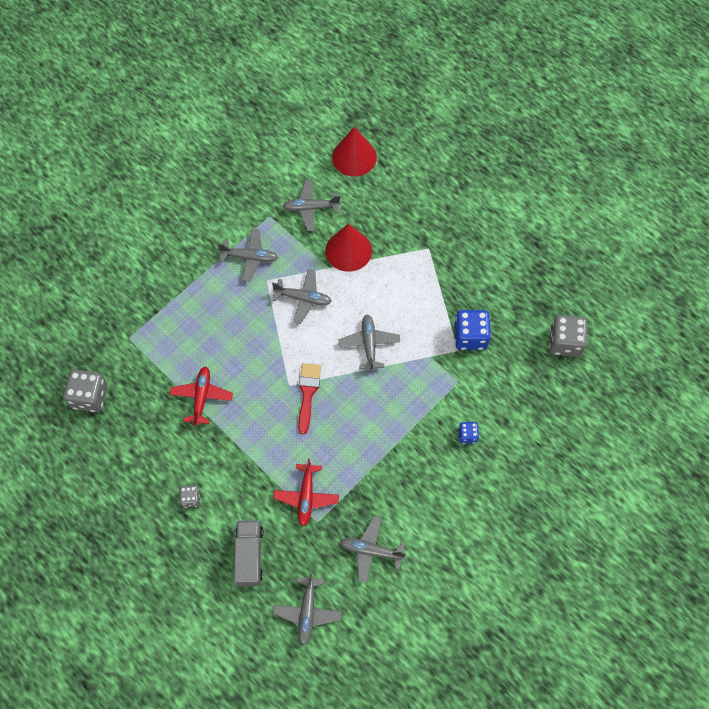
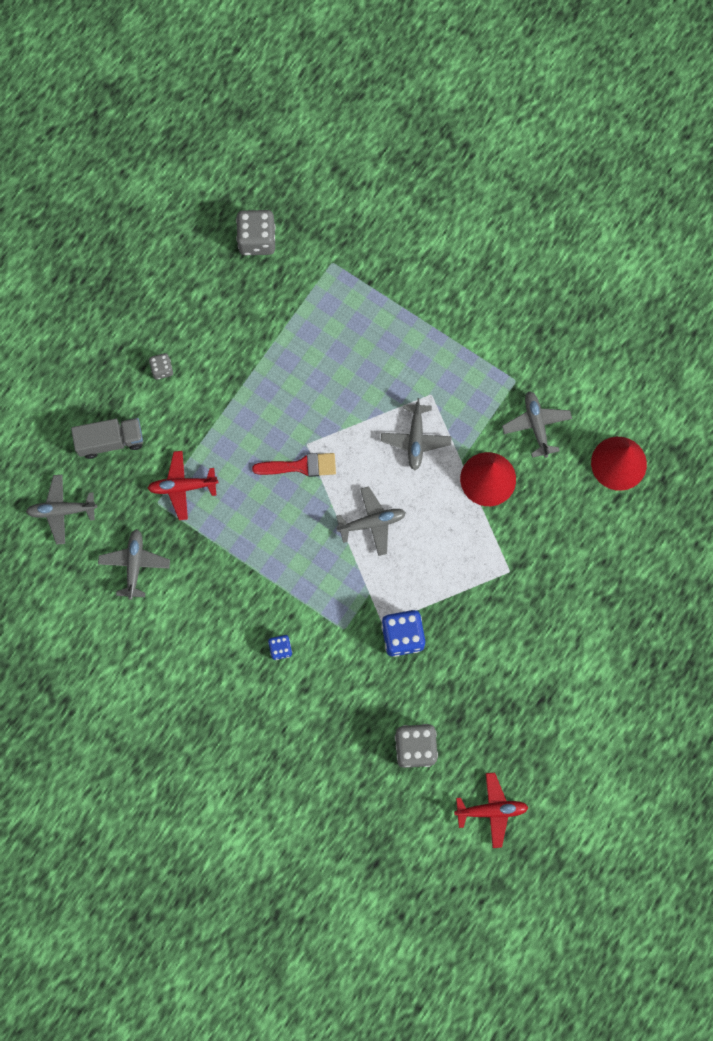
camera: 80 degrees right, 10 degrees up
red plane [169,366,233,426] -> red plane moved to [454,773,529,848]
grey plane [218,229,278,282] -> none

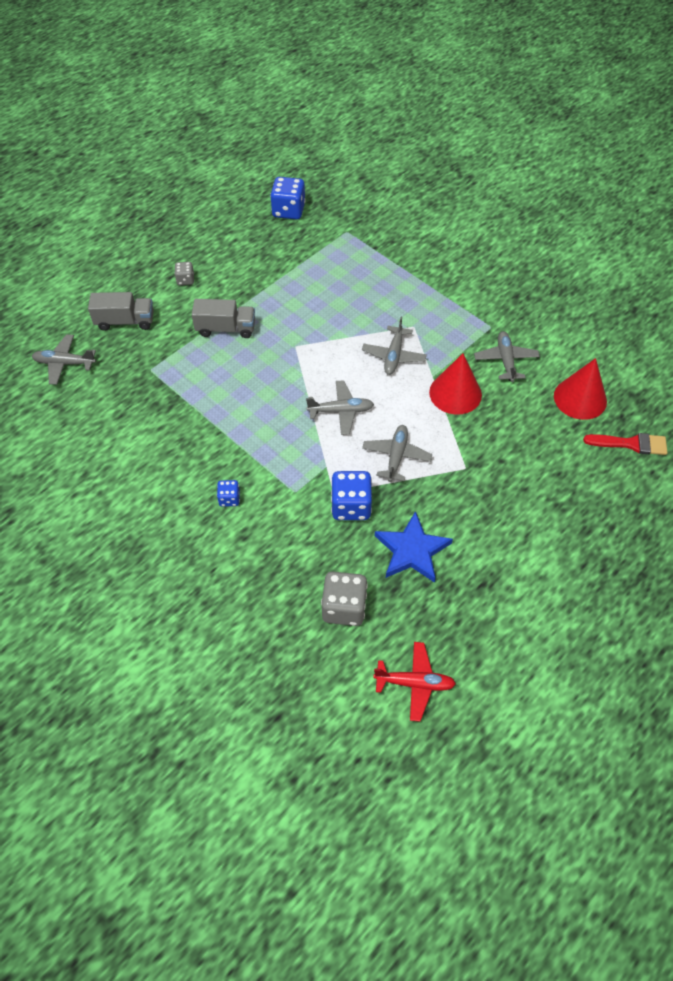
camera: 10 degrees right, 20 degrees down
grey plane [98,529,170,600] -> grey plane moved to [362,425,432,482]
red plane [147,451,218,520] -> none
grey dice [236,210,276,255] -> blue dice [270,177,306,220]
red brush [252,453,336,477] -> red brush moved to [583,433,668,455]
none -> grey truck [192,299,255,338]
none -> blue star [375,511,453,583]

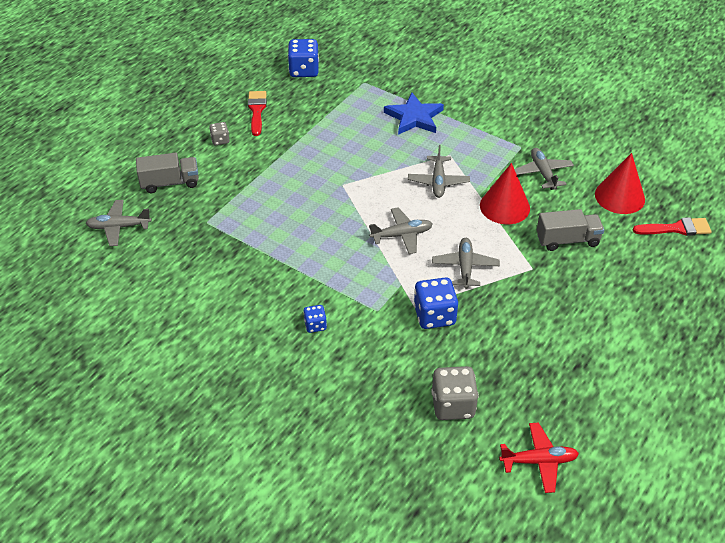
camera: 10 degrees left, 10 degrees down
grey truck [192,299,255,338] -> grey truck moved to [537,209,604,251]
blue star [375,511,453,583] -> blue star moved to [384,93,444,135]
none -> red brush [248,91,267,136]

